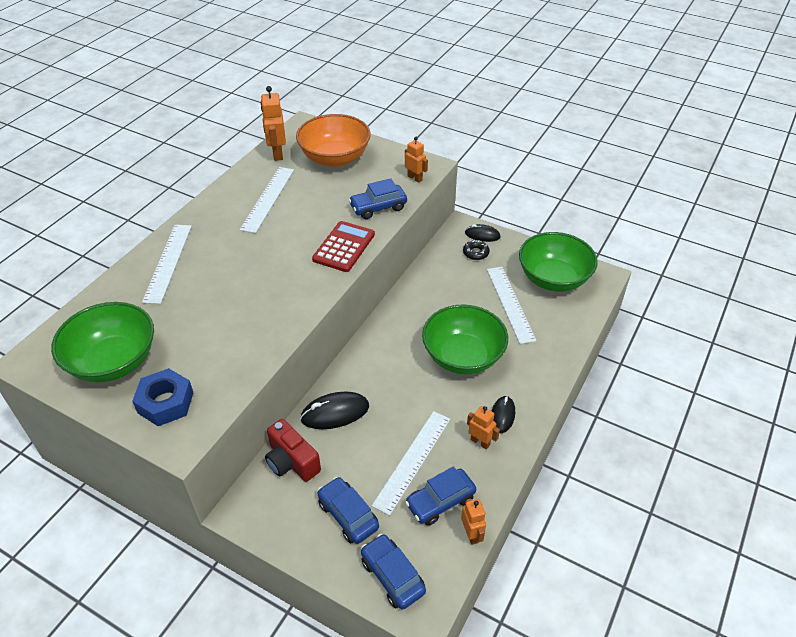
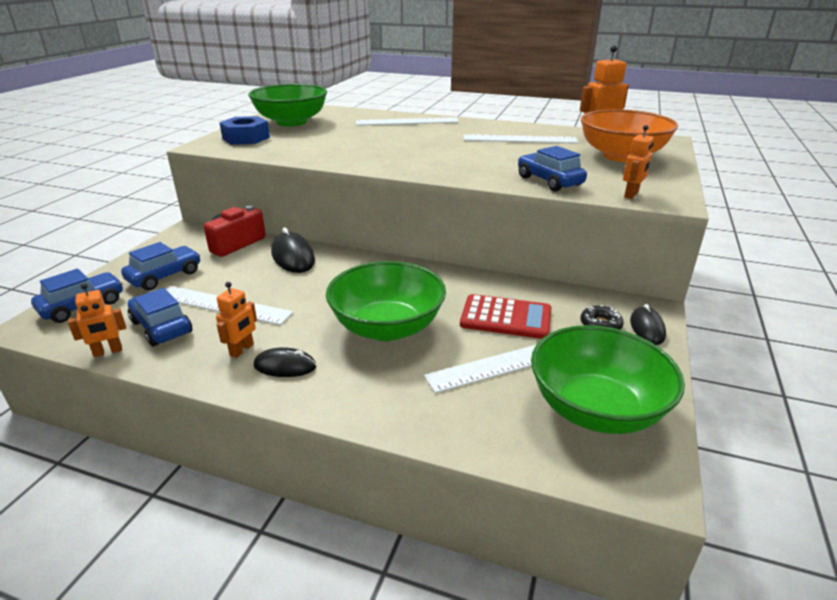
camera: 80 degrees right, 15 degrees down
red calculator [312,221,375,272] -> red calculator moved to [460,294,552,339]

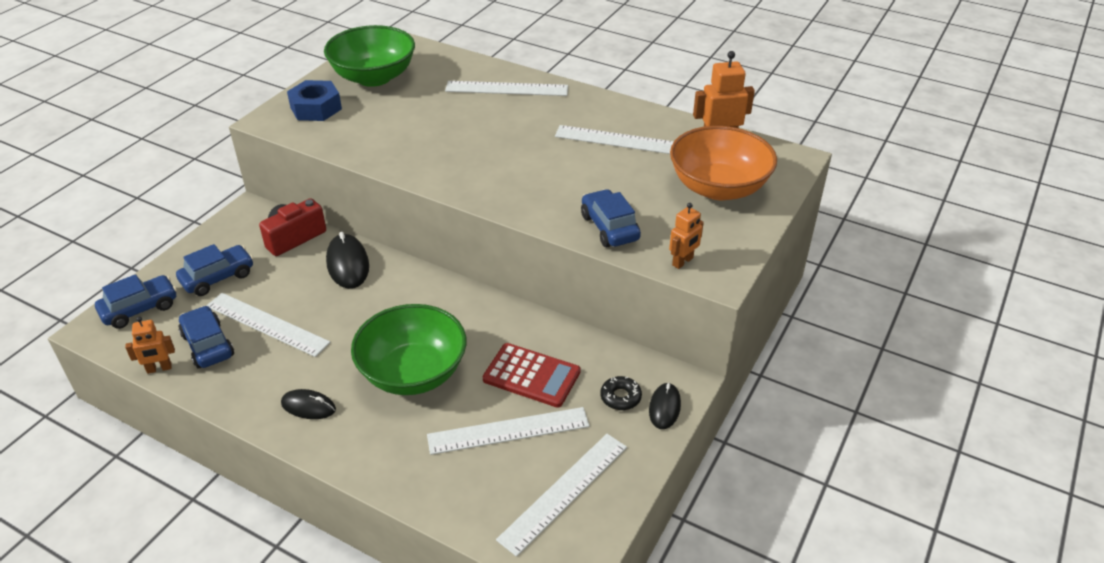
camera: 10 degrees right, 10 degrees up
orange robot [216,282,257,358] -> none
green bowl [531,325,685,434] -> white ruler [496,434,627,557]

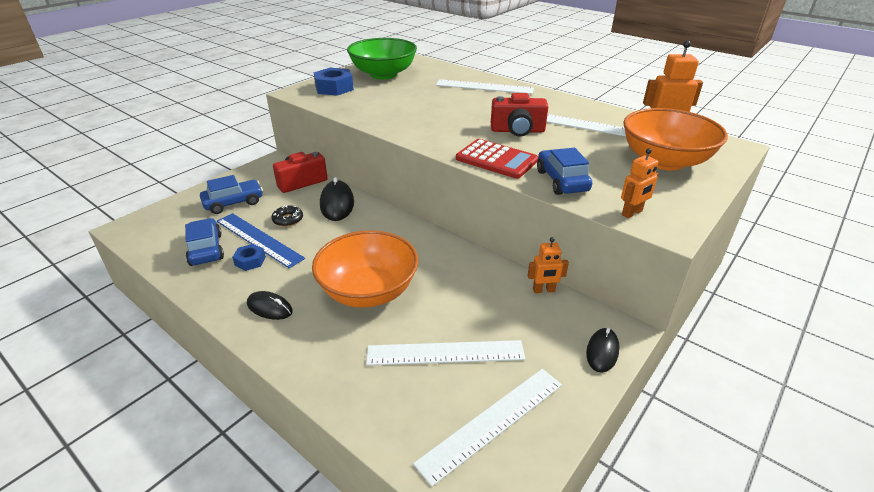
camera: 10 degrees right, 5 degrees down
blue car [95,274,177,329] -> none
orange robot [125,317,175,374] -> orange robot moved to [528,237,569,293]
white ruler [206,293,330,357] -> blue ruler [217,213,305,268]
green bowl [351,304,466,395] -> orange bowl [312,230,418,308]
red calculator [483,343,581,408] -> red calculator moved to [456,139,538,179]
black donut [600,376,642,410] -> black donut moved to [272,205,303,227]
none -> blue nut [232,244,266,271]
none -> red camera [491,93,548,137]

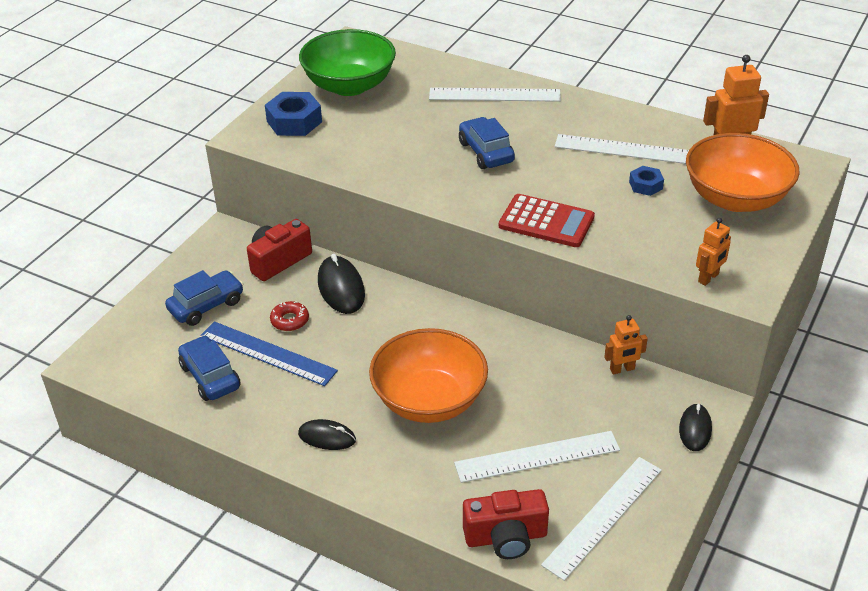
camera: 10 degrees left, 5 degrees up
blue nut [232,244,266,271] -> blue nut moved to [629,166,664,196]
black donut [272,205,303,227] -> red donut [270,301,309,331]
red camera [491,93,548,137] -> red camera moved to [463,489,549,559]
blue car [537,148,592,195] -> blue car moved to [459,117,515,169]

